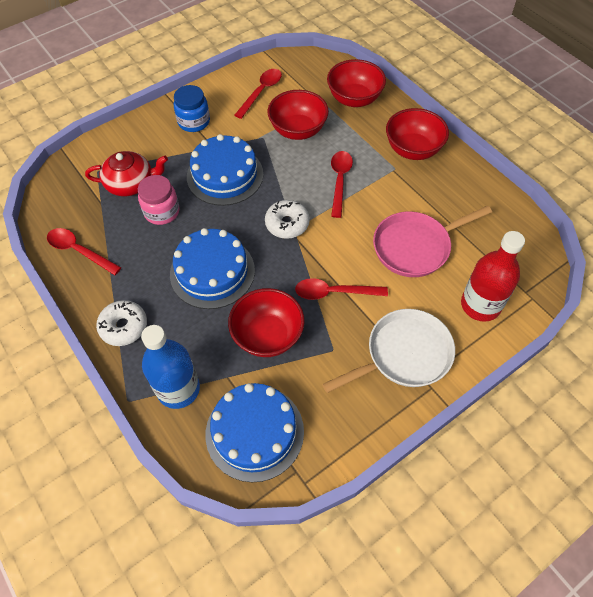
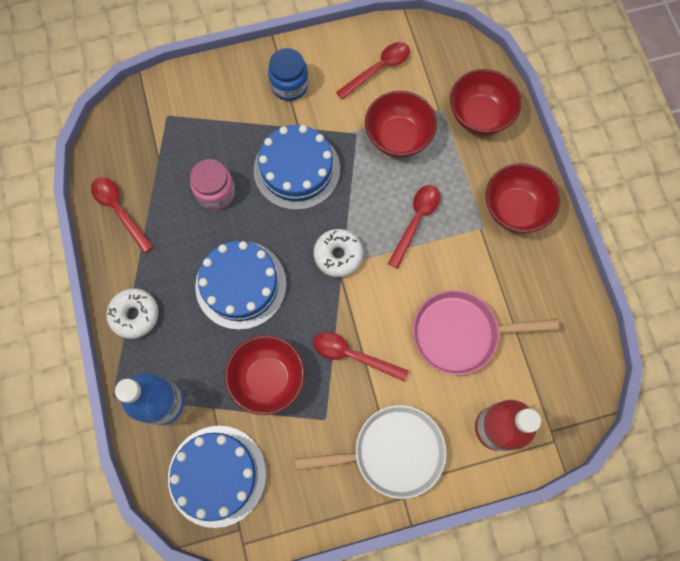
camera: 20 degrees right, 15 degrees up
red teapot [85,151,168,196] -> none

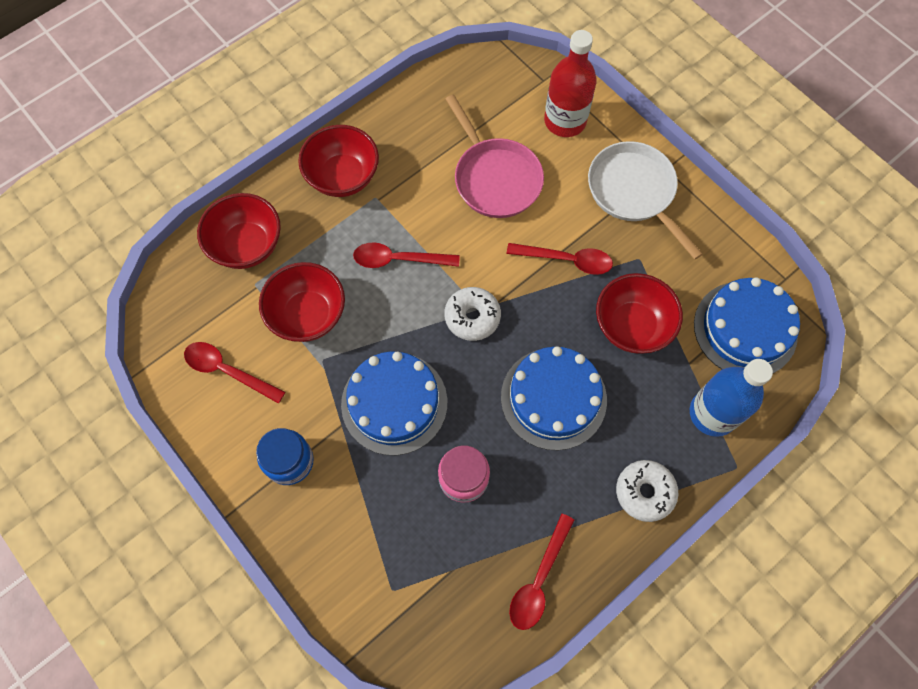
camera: 115 degrees left, 5 degrees down
red spoon [313,332,409,382] -> red spoon turned 75 degrees counterclockwise [507,243,613,275]

